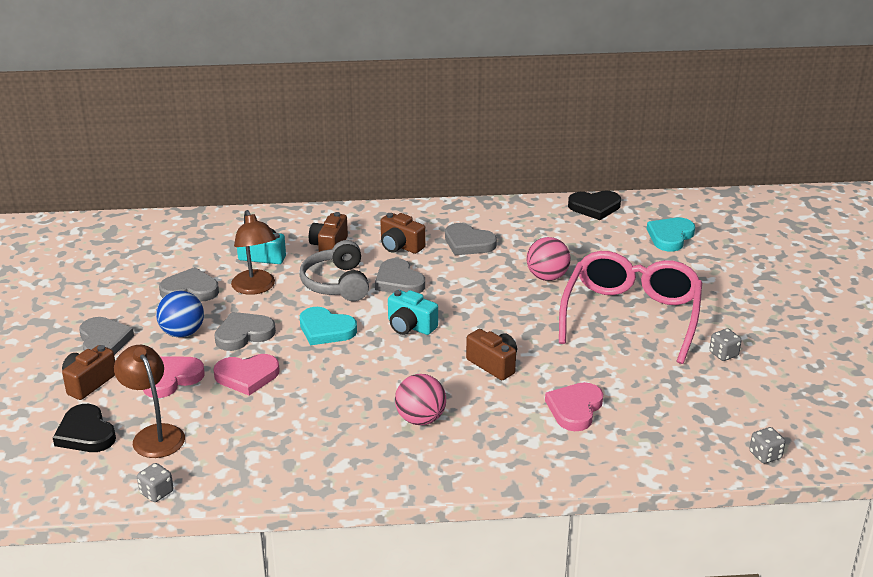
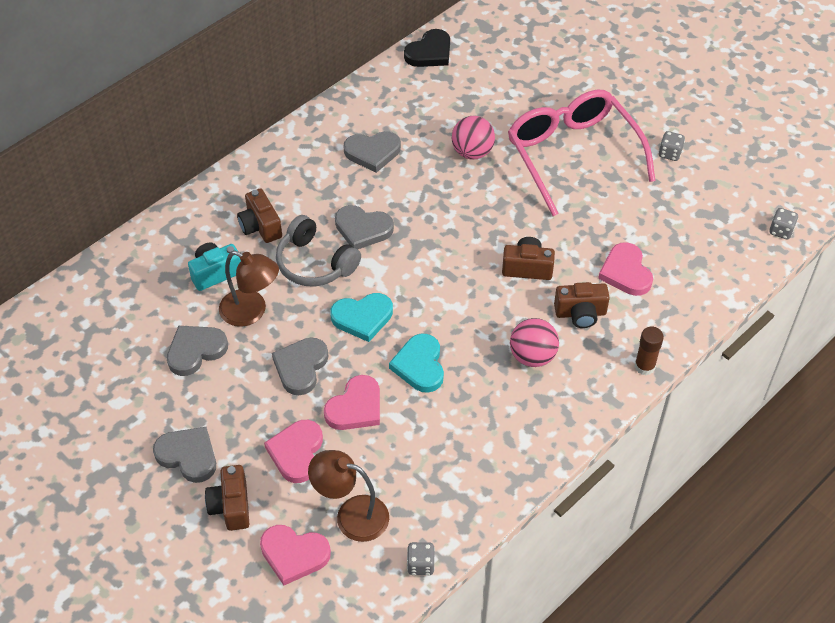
camera: 40 degrees left, 20 degrees up
black heart [53,404,116,452] -> pink heart [260,525,331,585]
blue ball [156,291,204,338] -> none
brown camera [381,213,426,254] -> brown camera moved to [554,282,610,328]
turquoise camera [388,290,438,335] -> none
turquoise heart [647,218,695,251] -> turquoise heart moved to [389,333,444,393]
none -> brown glue stick [634,327,664,375]

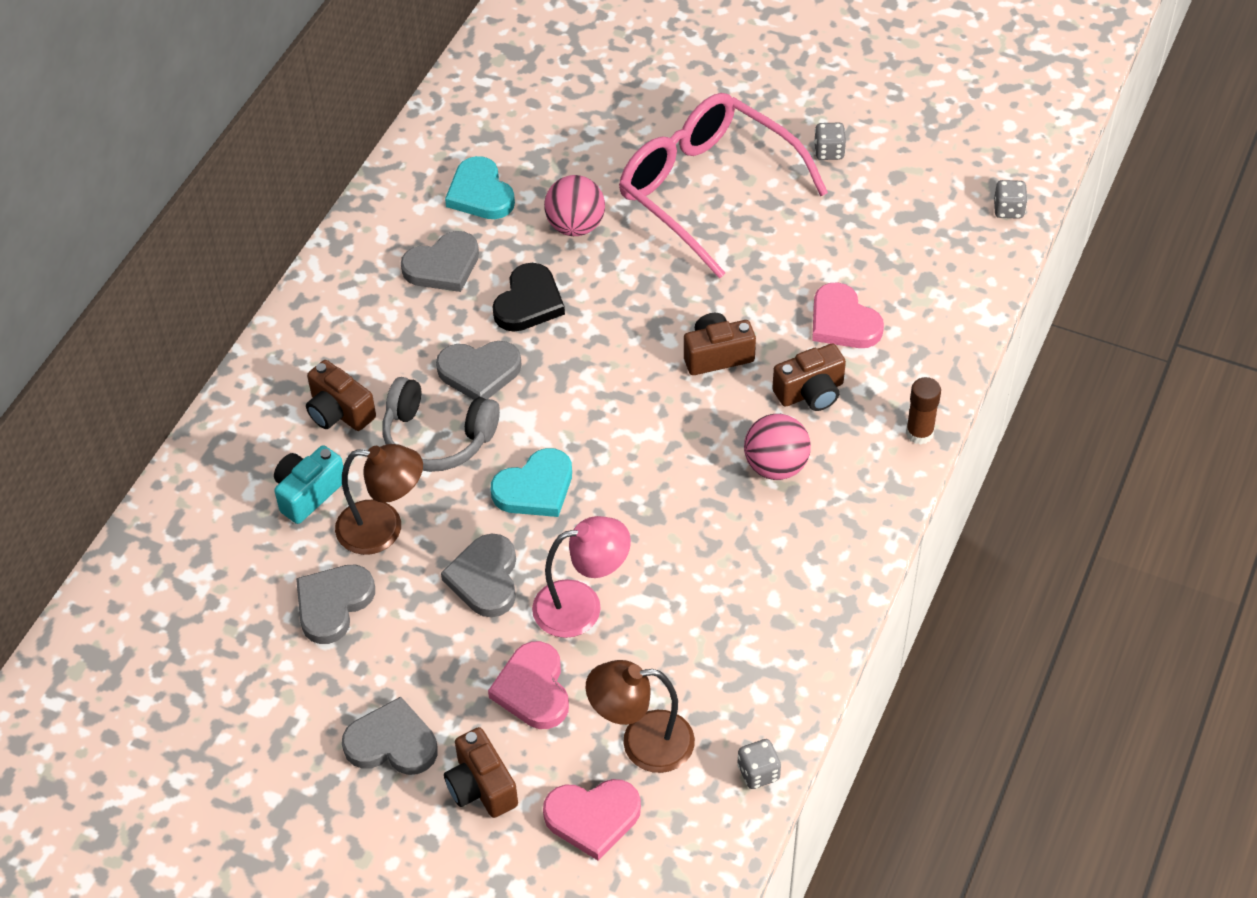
camera: 20 degrees left, 0 degrees up
pink heart [324,375,380,430] -> pink lamp [532,516,631,638]
turquoise heart [389,333,444,393] -> turquoise heart moved to [445,156,515,219]
black heart [404,29,450,67] -> black heart moved to [492,263,565,332]

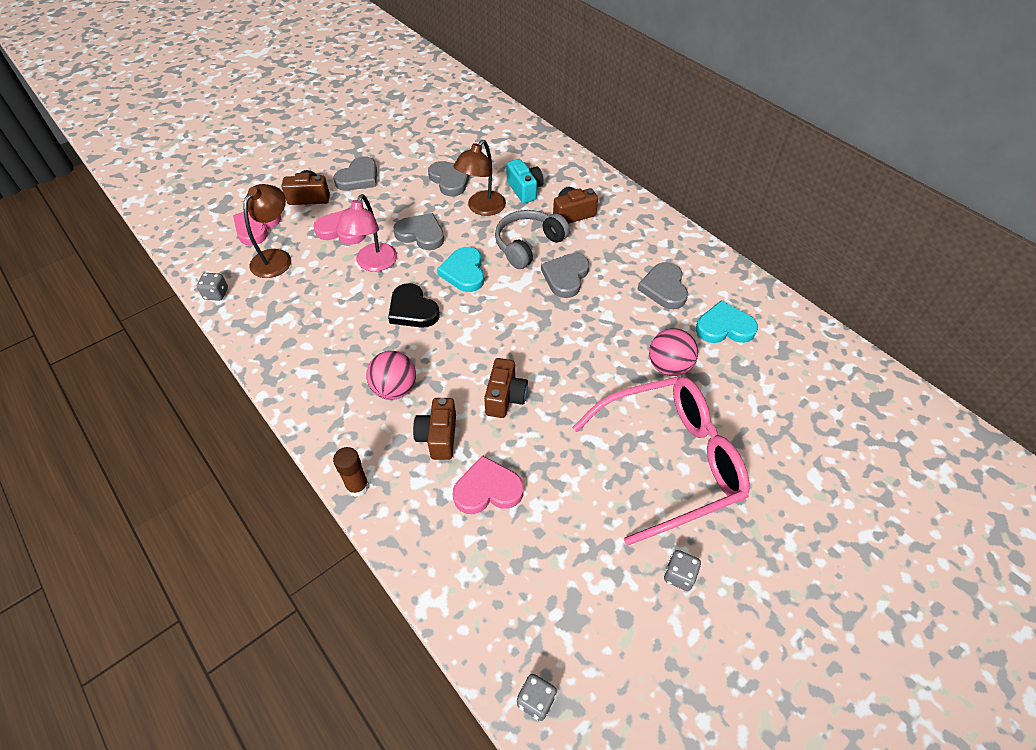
camera: 115 degrees right, 0 degrees up
black heart [492,263,565,332] -> black heart moved to [388,283,440,328]

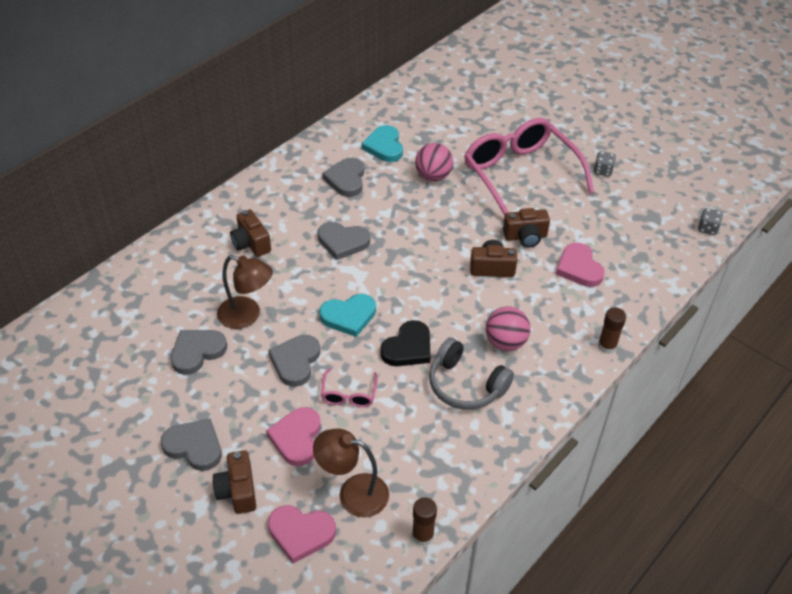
camera: 100 degrees left, 5 degrees down
grey dice [197,273,228,301] -> brown glue stick [412,497,437,546]
pink lamp [336,194,397,272] -> pink glasses [321,368,378,407]
brown camera [413,398,456,460] -> brown camera moved to [503,208,550,247]
grey headphones [495,210,570,269] -> grey headphones moved to [429,337,514,410]
turquoise camera [506,159,544,203] -> none
grey heart [637,262,688,309] -> grey heart turned 105 degrees clockwise [322,158,364,197]

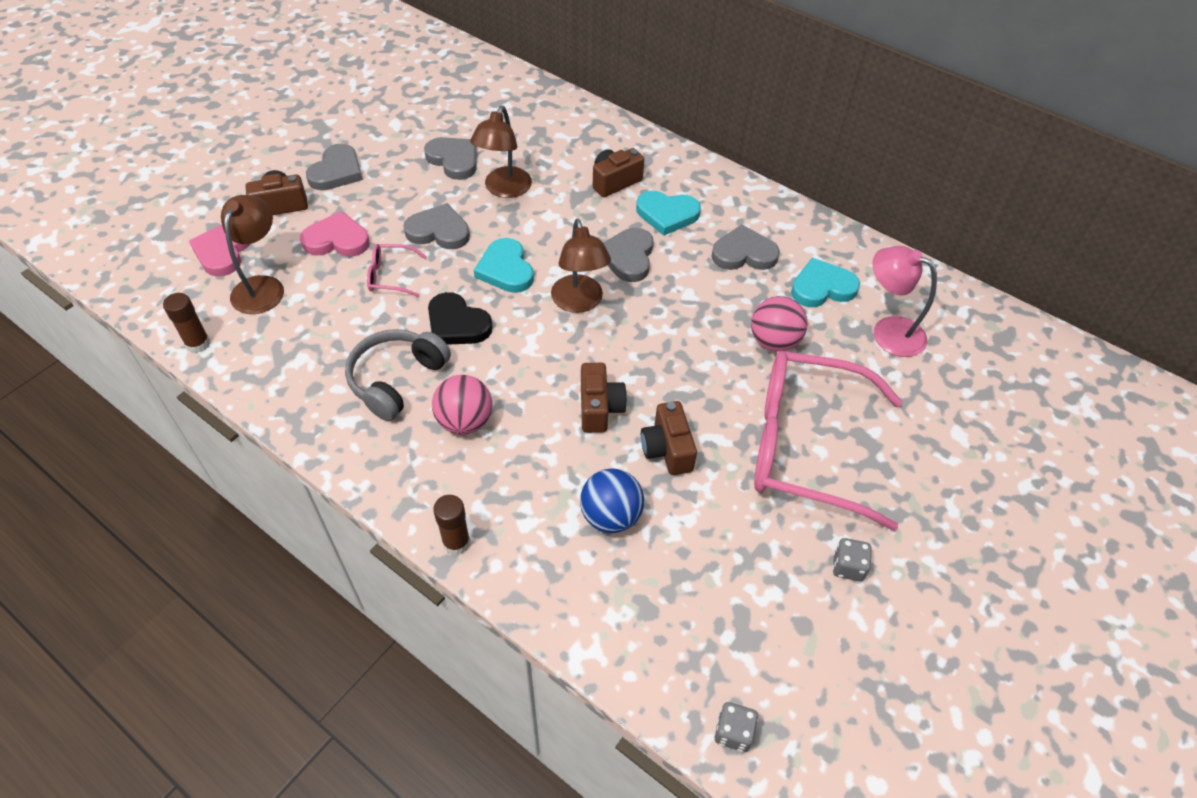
camera: 85 degrees right, 5 degrees up
pink glasses [464,118,594,216] -> pink glasses turned 135 degrees counterclockwise [754,351,902,531]
pink heart [556,243,605,287] -> blue ball [580,468,644,533]
none -> brown lamp [551,219,611,313]
none -> turquoise heart [636,191,701,236]
none -> pink lamp [872,246,937,357]

